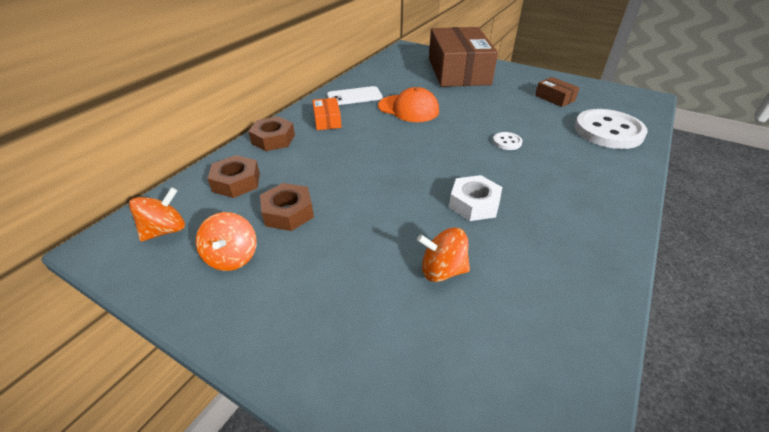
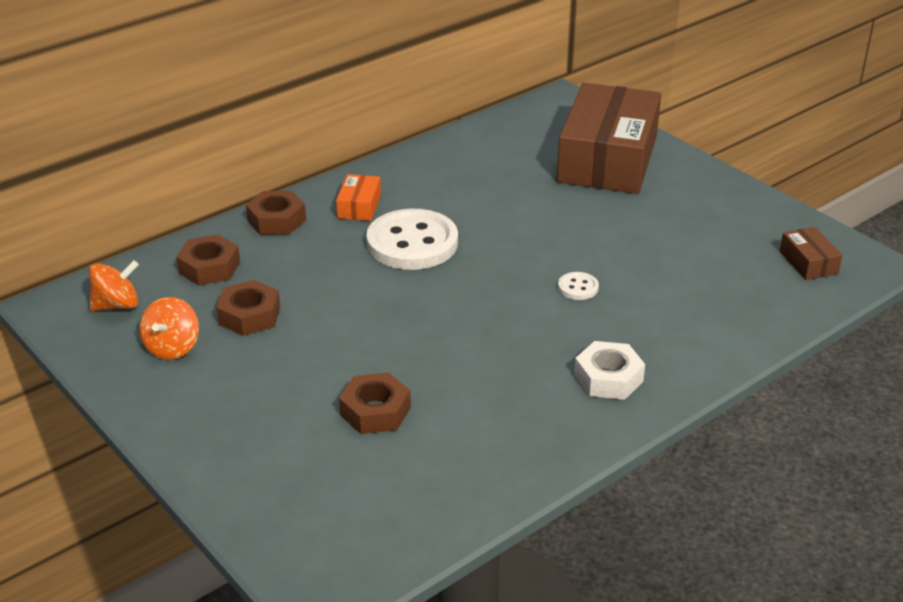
camera: 20 degrees right, 5 degrees down
white phone [327,86,383,105] -> none
orange cap [378,87,439,122] -> none
orange spinning top [417,228,470,282] -> brown nut [339,372,411,434]
white nut [449,175,502,221] -> white nut moved to [574,341,645,400]
brown box [535,77,580,107] -> brown box moved to [780,227,842,280]
white button [575,109,648,149] -> white button moved to [366,209,458,270]

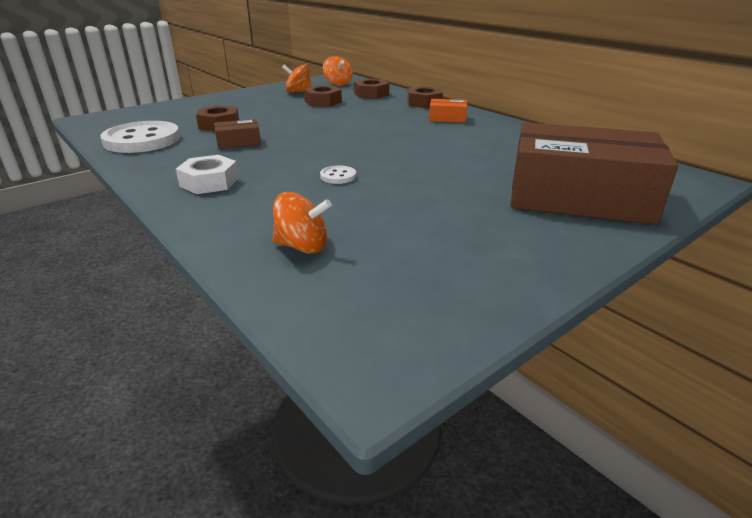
camera: 90 degrees right, 5 degrees down
white button [366,209,458,270] -> white button moved to [100,121,180,153]
brown box [780,227,842,280] -> brown box moved to [214,119,261,149]
none -> orange spinning top [273,192,332,254]

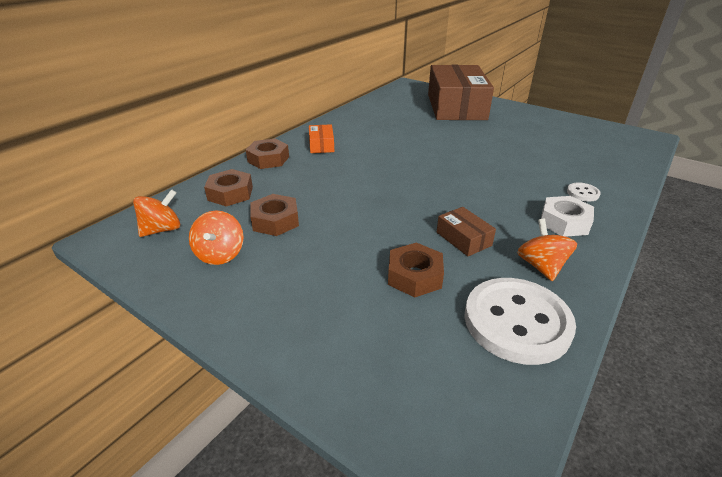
camera: 105 degrees left, 5 degrees up
orange spinning top [273,192,332,254] -> orange spinning top moved to [517,219,577,281]
white button [320,166,356,184] -> white button moved to [567,183,601,202]

